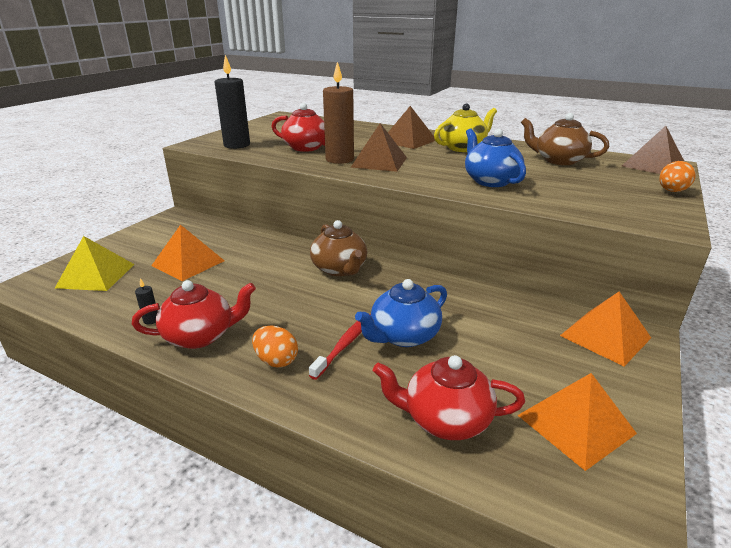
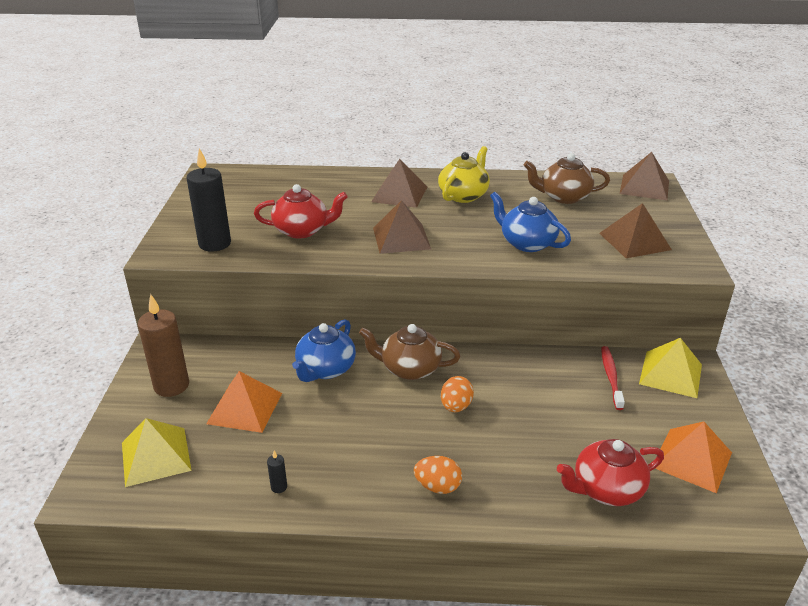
camera: 25 degrees left, 5 degrees up
red teapot [132,280,256,349] -> none
red toothbrush [309,314,371,380] -> red toothbrush moved to [601,346,625,410]
brown teapot [310,220,367,276] -> brown teapot turned 150 degrees clockwise [359,324,460,380]
brown candle [323,62,354,164] -> brown candle moved to [138,294,189,397]
blue teapot [355,279,447,347] -> blue teapot moved to [292,319,356,382]
orange pyramid [560,292,651,366] -> yellow pyramid [639,338,702,398]
orange egg [659,161,696,192] -> orange egg moved to [441,376,474,412]
none -> brown pyramid [599,203,672,258]

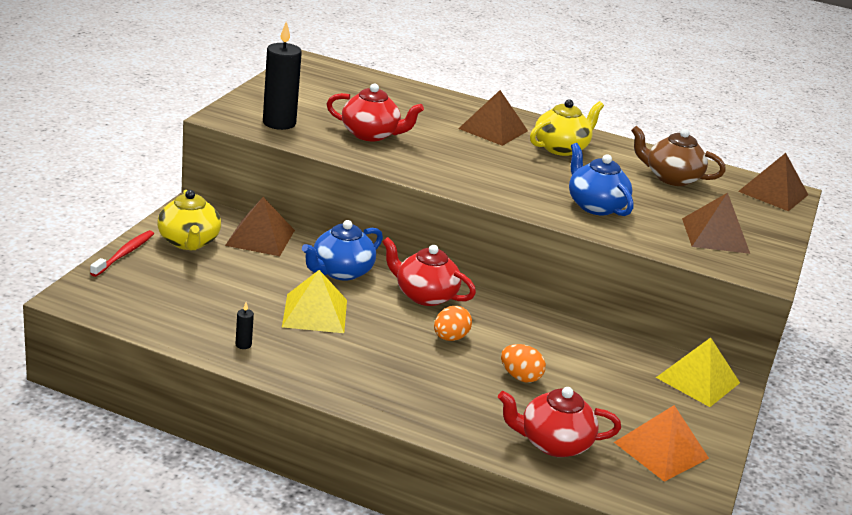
camera: 15 degrees right, 5 degrees down
yellow pyramid [122,418,192,487] -> yellow pyramid moved to [282,270,347,333]
brown candle [138,294,189,397] -> yellow teapot [157,190,221,250]
orange pyramid [206,371,282,433] -> none
brown teapot [359,324,460,380] -> red teapot [382,237,476,306]
brown pyramid [373,200,431,254] -> brown pyramid moved to [225,197,295,256]
orange egg [414,456,462,494] -> orange egg moved to [501,344,546,383]
red toothbrush [601,346,625,410] -> red toothbrush moved to [90,230,154,277]

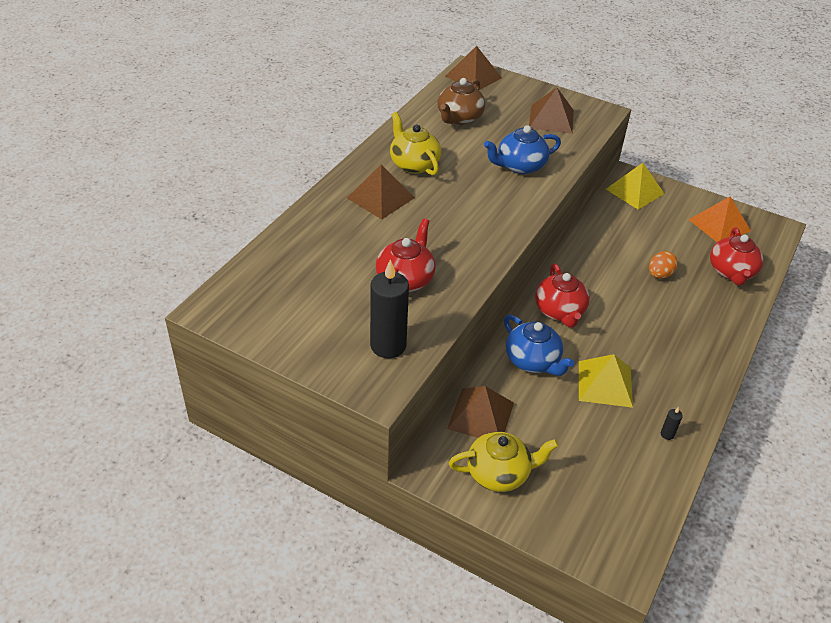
camera: 80 degrees left, 15 degrees up
red toothbrush [90,230,154,277] -> none
red teapot [382,237,476,306] -> red teapot turned 45 degrees counterclockwise [535,263,590,328]
orange egg [434,306,472,341] -> none

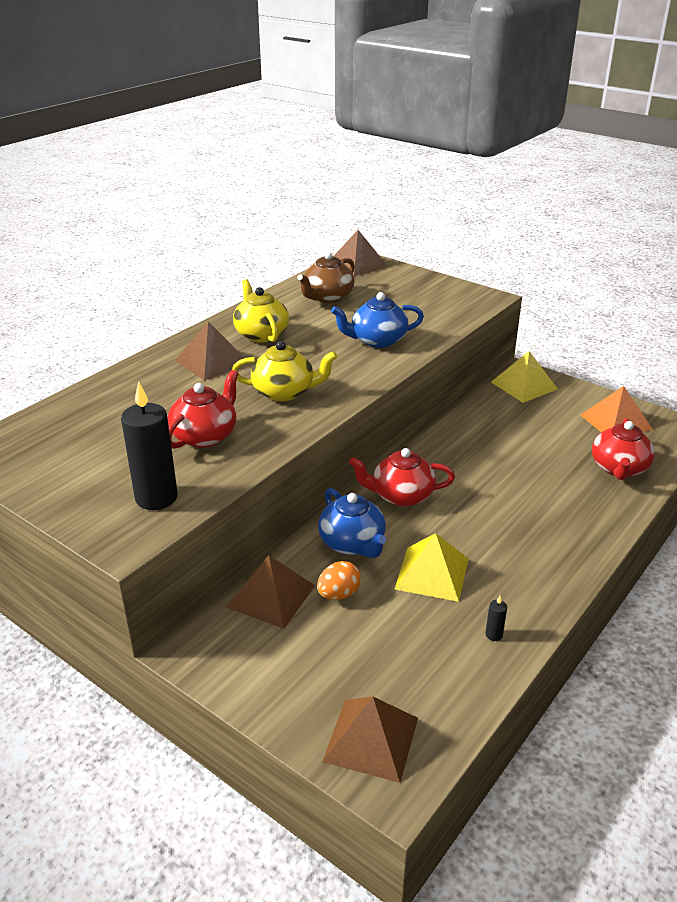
camera: 10 degrees right, 10 degrees down
yellow teapot [449,432,559,492] -> yellow teapot moved to [232,341,338,402]
brown pyramid [529,87,574,134] -> brown pyramid moved to [322,697,418,783]
red teapot [535,263,590,328] -> red teapot turned 90 degrees clockwise [349,448,455,507]
orange egg [649,251,678,279] -> orange egg moved to [317,561,361,600]

